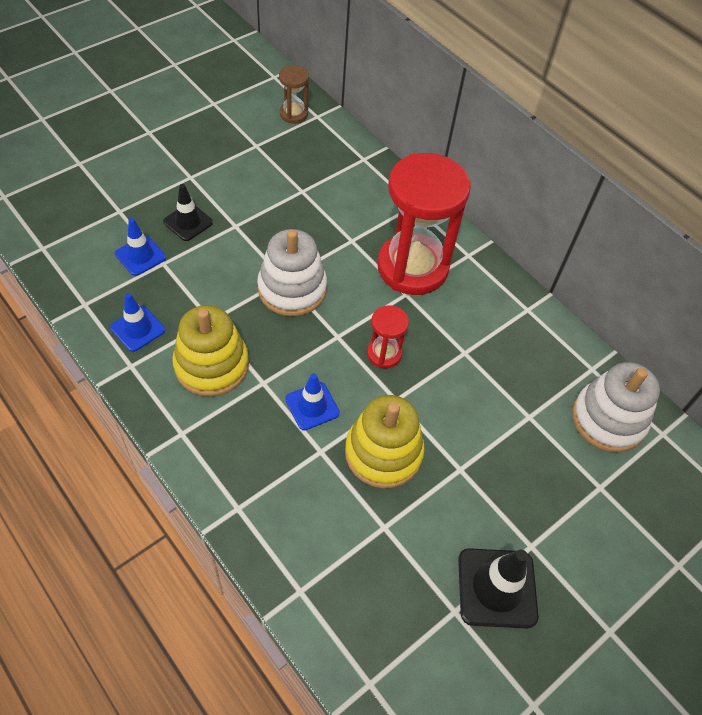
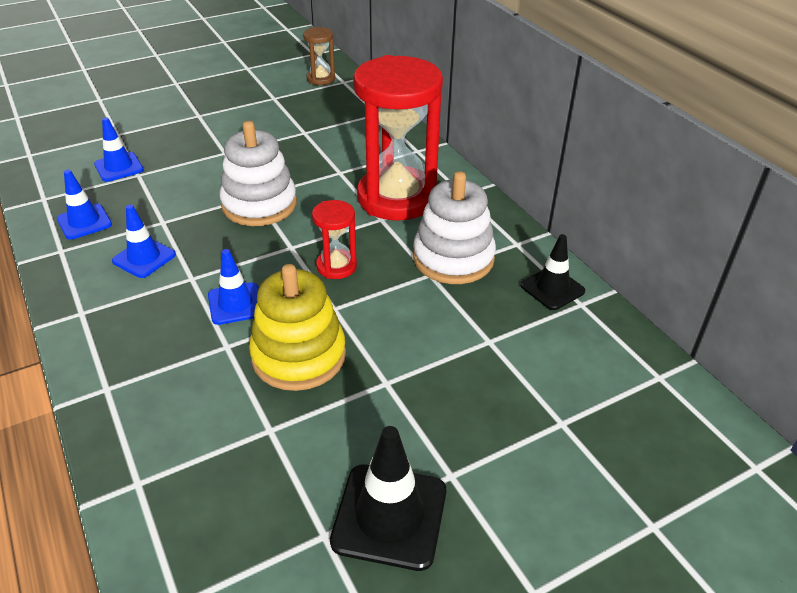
camera: 15 degrees right, 15 degrees down
black traffic cone [163,184,213,241] -> black traffic cone moved to [520,234,585,310]
yellow stacking toy [172,305,249,397] -> blue traffic cone [112,204,176,278]
white stacking toy [572,362,660,452] -> white stacking toy moved to [413,171,496,284]

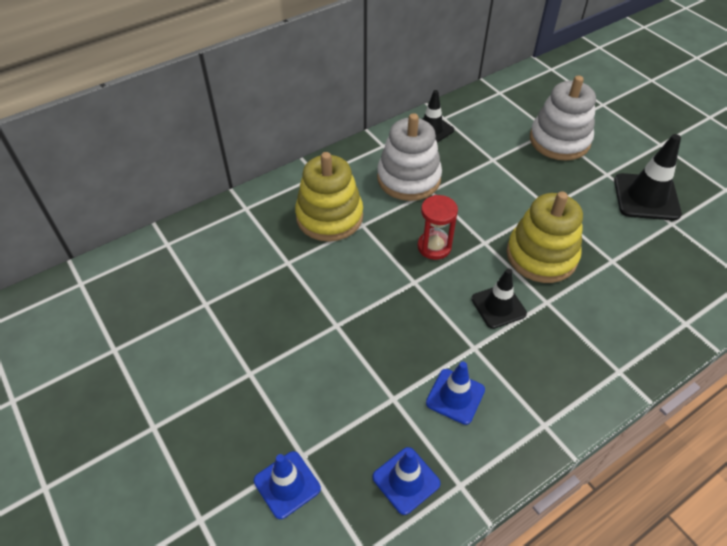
camera: 95 degrees left, 10 degrees up
blue traffic cone [208,249,259,325] -> black traffic cone [471,268,527,329]
white stacking toy [219,121,297,226] -> white stacking toy moved to [530,75,596,161]
brown hourglass [303,27,335,85] -> none
red hourglass [353,55,443,221] -> yellow stacking toy [295,152,363,242]

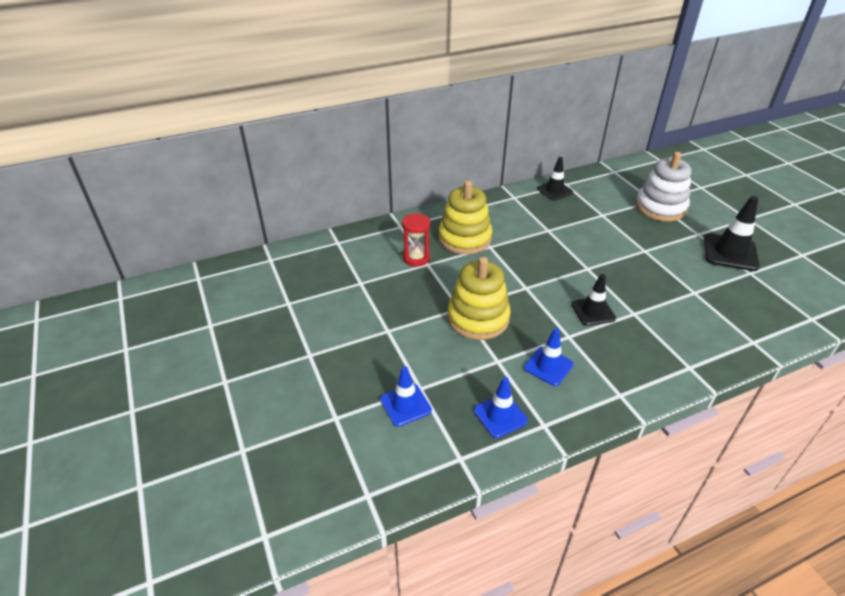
camera: 10 degrees right, 10 degrees down
white stacking toy [377,113,442,201] -> none
red hourglass [418,195,458,260] -> red hourglass moved to [402,213,430,267]
yellow stacking toy [507,191,583,283] -> yellow stacking toy moved to [447,257,511,340]

